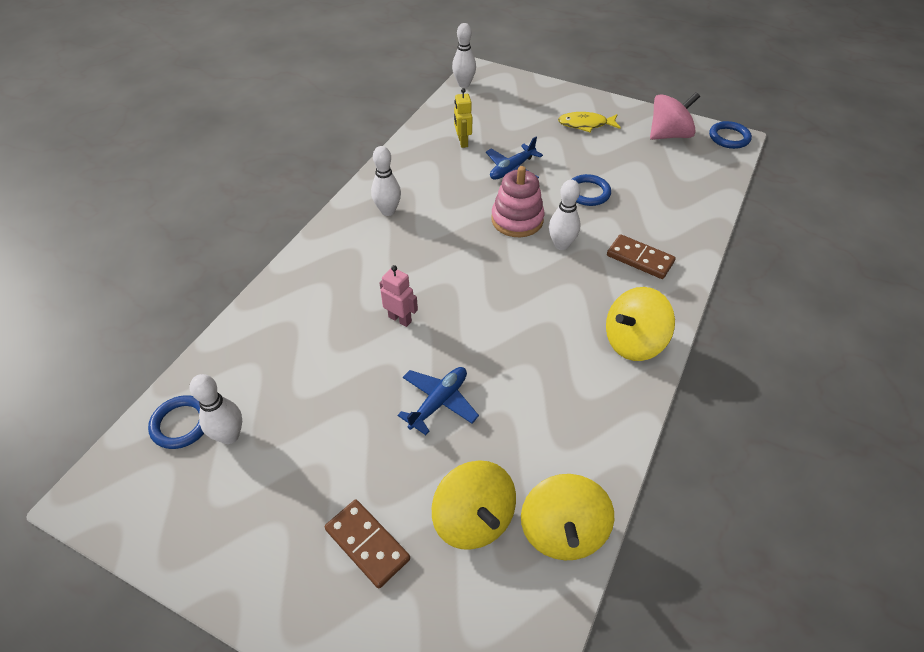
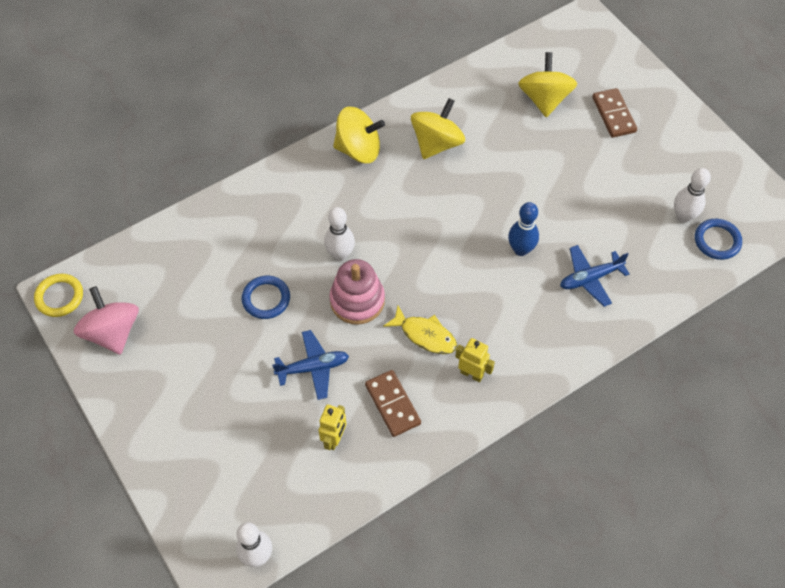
camera: 150 degrees left, 10 degrees up
white bowling pin [371,146,401,216] -> yellow robot [455,338,495,383]
pink robot [380,265,418,327] -> blue bowling pin [508,202,539,256]
blue plane [398,367,479,435] -> blue plane moved to [560,245,629,307]
yellow spinning top [521,474,614,560] -> yellow spinning top moved to [411,98,465,159]
yellow fish [558,112,621,132] -> yellow fish moved to [383,306,457,354]
brown domino [607,234,676,279] -> brown domino moved to [365,370,421,437]
pink spinning top [650,92,700,140] -> pink spinning top turned 60 degrees clockwise [74,286,139,355]
blue ring [709,121,752,149] -> yellow ring [34,274,83,317]

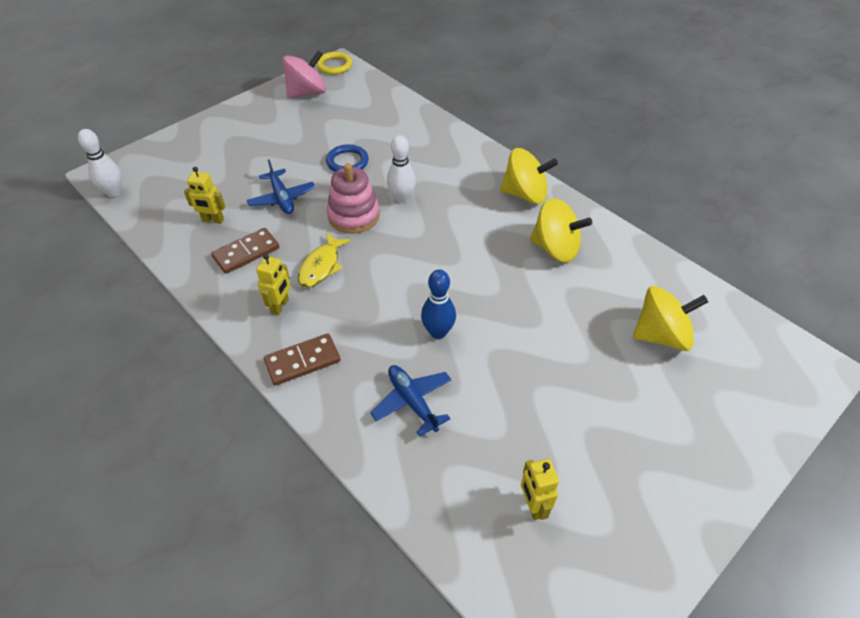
camera: 80 degrees right, 10 degrees down
yellow spinning top [333,107,385,163] -> yellow spinning top turned 75 degrees counterclockwise [500,148,558,204]
brown domino [592,88,637,138] -> brown domino moved to [264,333,340,386]
white bowling pin [674,168,711,223] -> yellow robot [521,459,559,520]
blue ring [695,219,742,260] -> none

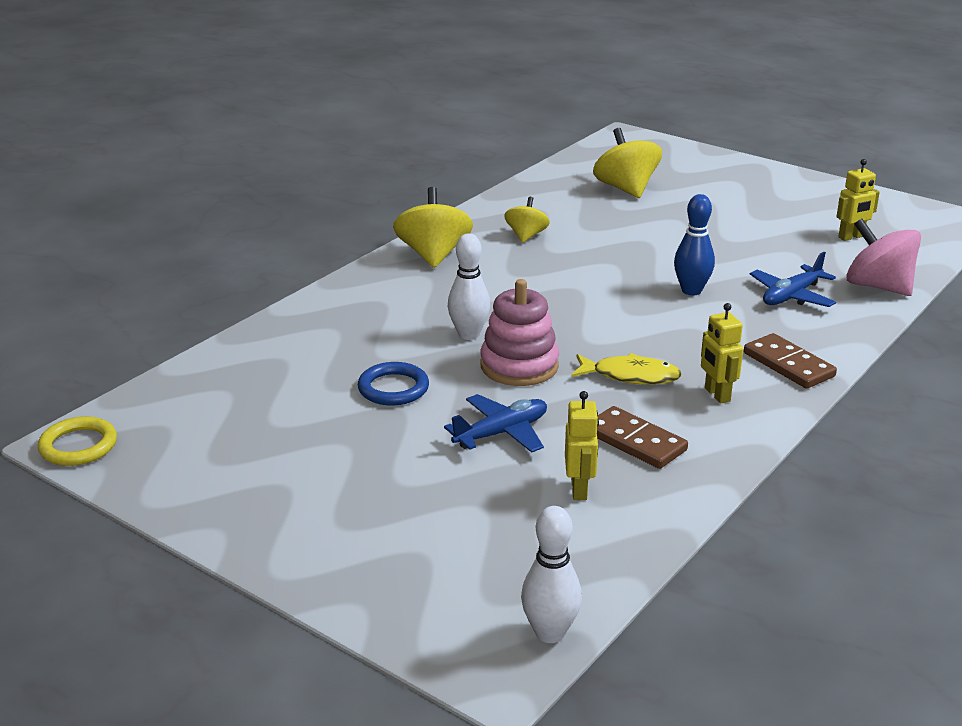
camera: 100 degrees left, 20 degrees down
yellow robot [256,254,290,315] -> yellow robot turned 120 degrees counterclockwise [701,303,743,403]
pink spinning top [282,50,326,99] -> pink spinning top moved to [846,219,921,296]
yellow spinning top [530,198,592,262] -> yellow spinning top [504,197,550,243], size x0.60

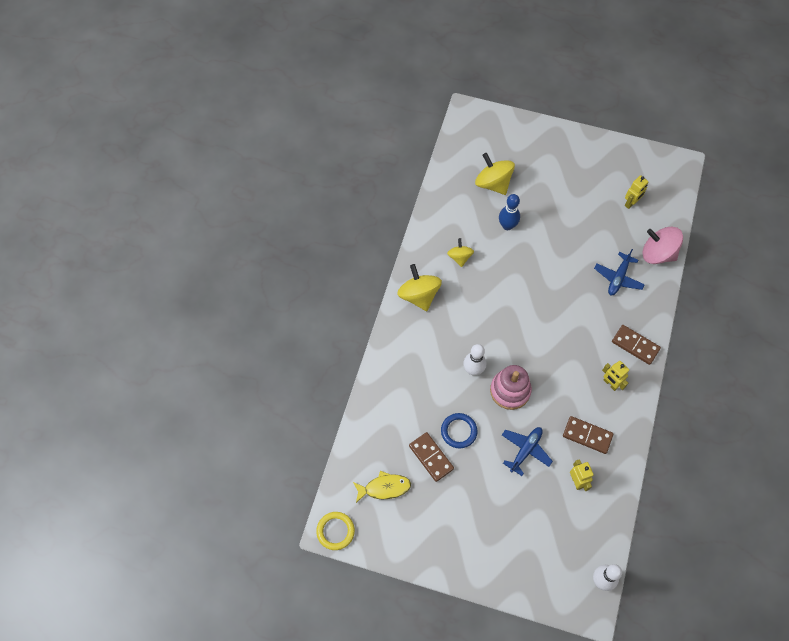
camera: 20 degrees left, 35 degrees up
yellow fish [571,353,682,385] -> yellow fish moved to [353,471,411,503]
blue bowling pin [674,194,715,295] -> blue bowling pin moved to [499,194,520,230]
none -> brown domino [409,432,454,482]

